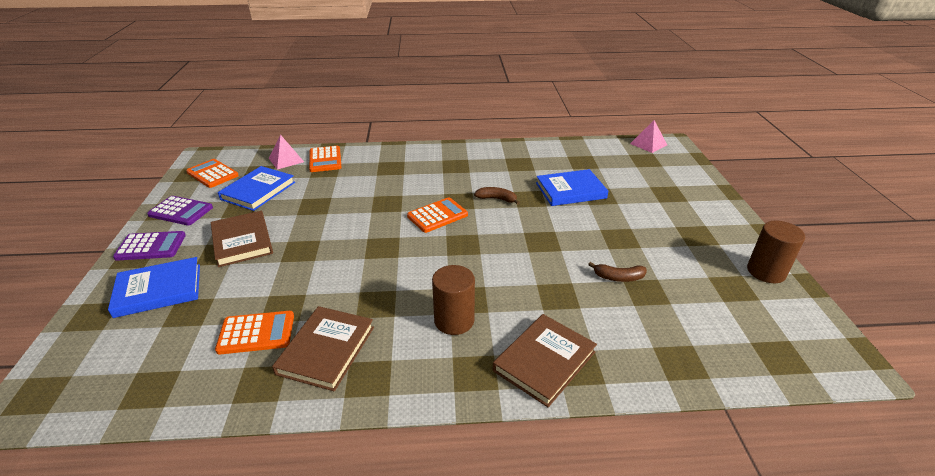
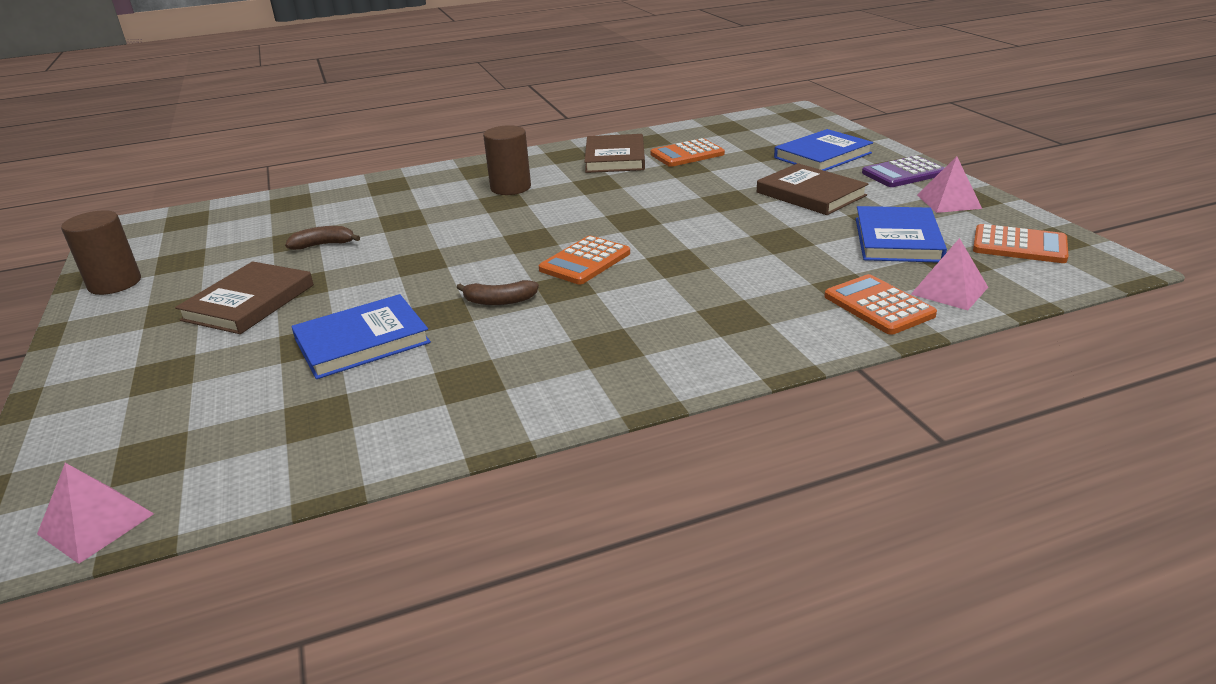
camera: 165 degrees right, 5 degrees down
purple calculator [147,196,213,226] -> pink pyramid [917,156,982,213]
brown book [493,314,597,407] -> brown book moved to [175,261,314,334]

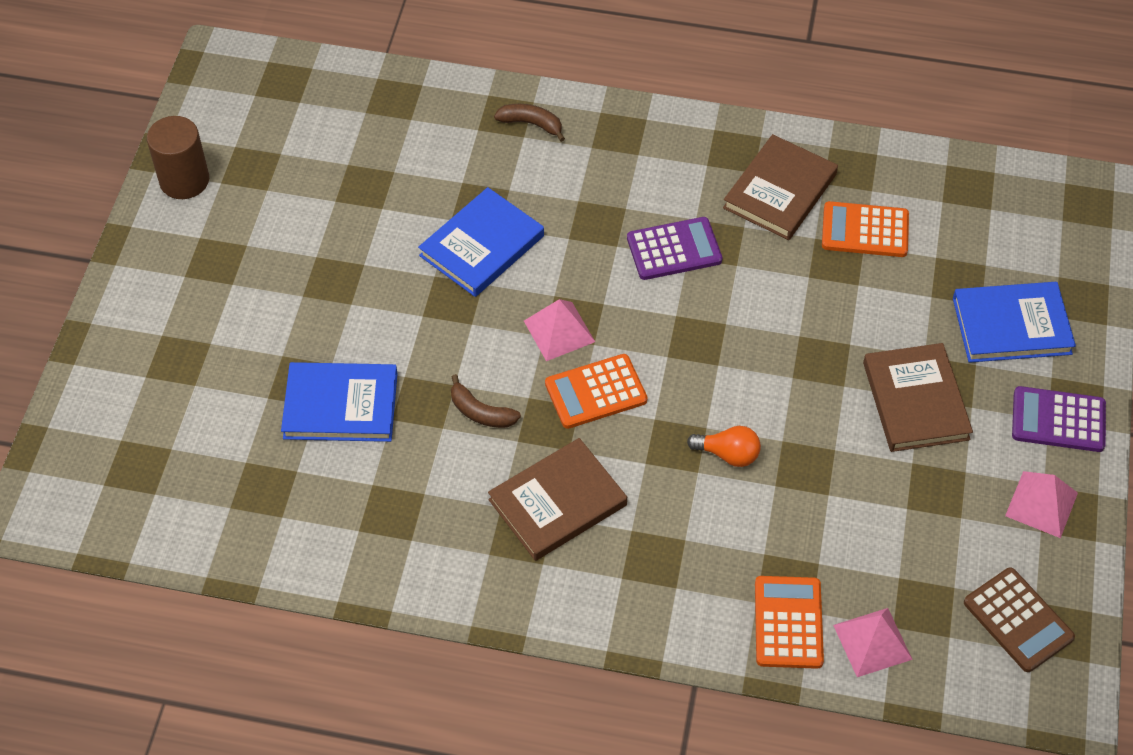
camera: 30 degrees right, 25 degrees up
pink pyramid [37,463,154,564] -> pink pyramid moved to [524,299,595,361]
brown book [175,261,314,334] -> brown book moved to [488,438,627,561]
brown banana [285,226,360,250] -> brown banana moved to [494,104,565,142]
brown cylinder [483,125,531,195] -> none
blue book [856,206,947,263] -> blue book moved to [418,187,544,297]
orange calculator [973,224,1068,263] -> brown calculator [964,567,1075,672]
none -> purple calculator [627,217,722,280]
none -> orange light bulb [687,426,761,467]

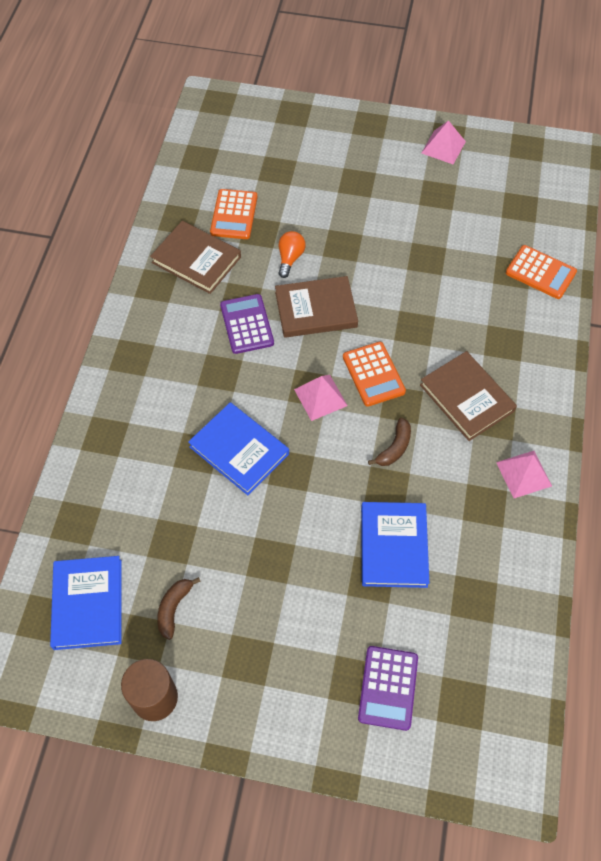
camera: 90 degrees left, 5 degrees up
brown banana [494,104,565,142] -> brown banana moved to [157,577,201,640]
orange light bulb [687,426,761,467] -> orange light bulb moved to [278,231,306,278]
orange calculator [755,576,824,669] -> orange calculator turned 150 degrees counterclockwise [506,245,577,299]
pink pyramid [833,608,913,677] -> pink pyramid moved to [496,451,552,498]
brown book [863,343,973,452] -> brown book moved to [275,276,358,338]
blue book [953,282,1076,363] -> blue book moved to [50,556,122,650]
brown calculator [964,567,1075,672] -> none
purple calculator [1012,386,1106,452] -> purple calculator moved to [358,646,418,731]

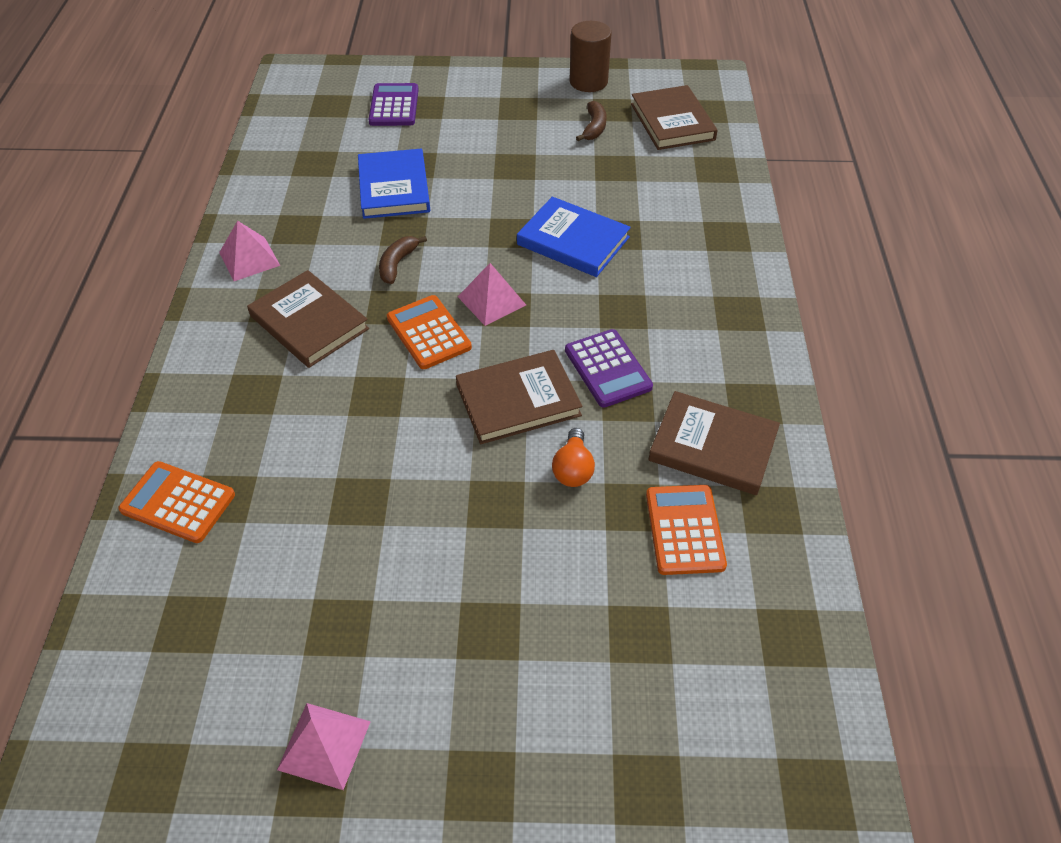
camera: 170 degrees right, 10 degrees down
blue book [50,556,122,650] -> brown book [631,85,718,150]

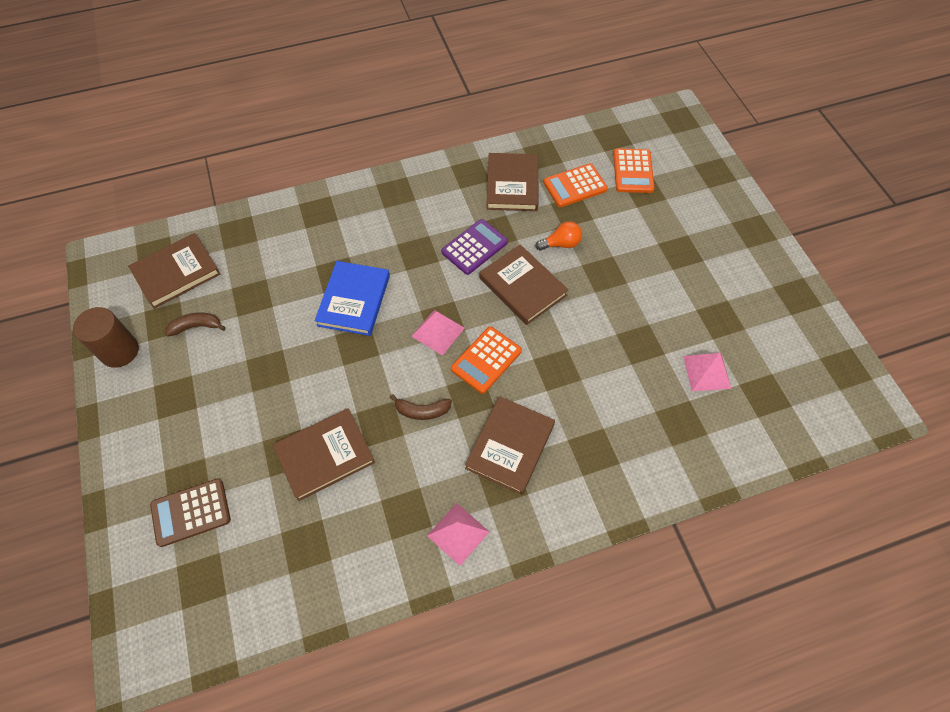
camera: 110 degrees left, 10 degrees up
orange calculator [118,461,235,543] -> orange calculator moved to [613,148,655,193]
pink pyramid [277,703,371,790] -> pink pyramid moved to [683,353,731,391]
blue book [358,149,430,219] -> brown book [273,408,375,501]
purple calculator [368,83,419,126] -> brown calculator [150,478,231,547]

